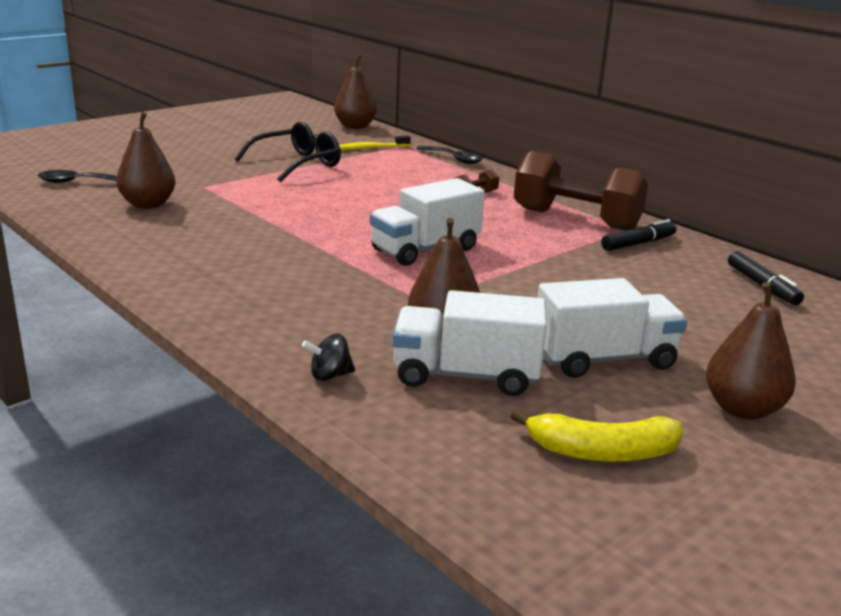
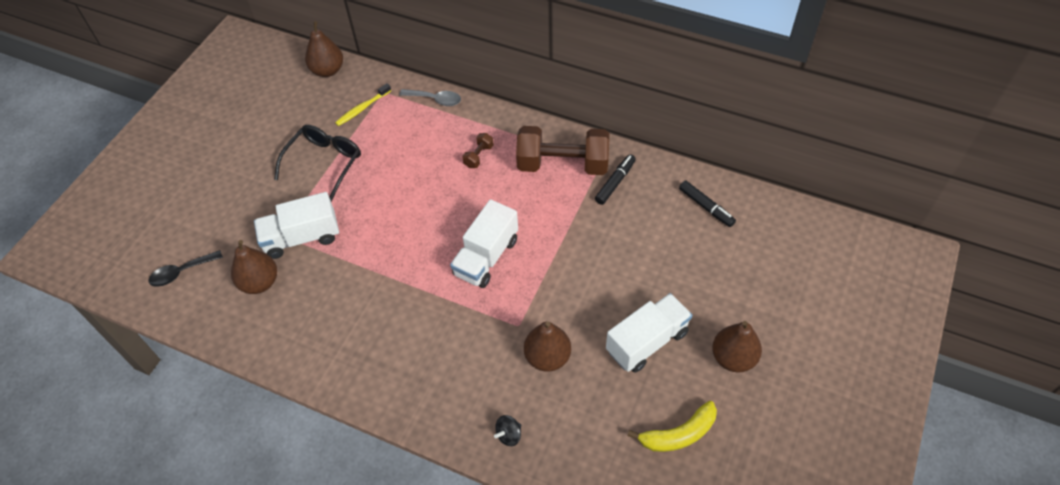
camera: 20 degrees left, 30 degrees up
white truck [393,290,547,396] -> white truck moved to [254,192,339,259]
black spoon [416,145,483,164] -> grey spoon [399,89,461,106]

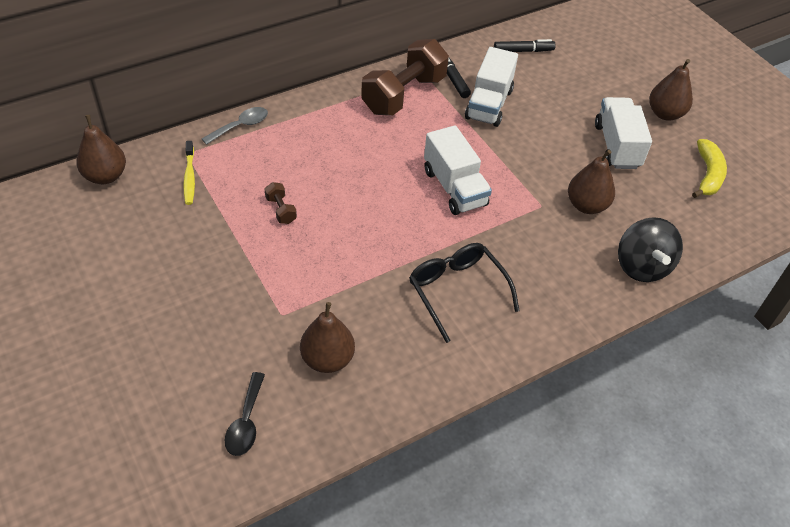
camera: 60 degrees left, 5 degrees down
white truck [254,192,339,259] -> white truck moved to [465,47,518,127]
black glasses [274,125,361,202] -> black glasses moved to [409,243,520,343]
brown dumbbell [462,133,494,168] -> brown dumbbell moved to [265,182,297,224]
black spinning top [494,415,521,446] -> black spinning top [618,217,683,282], size x2.12

